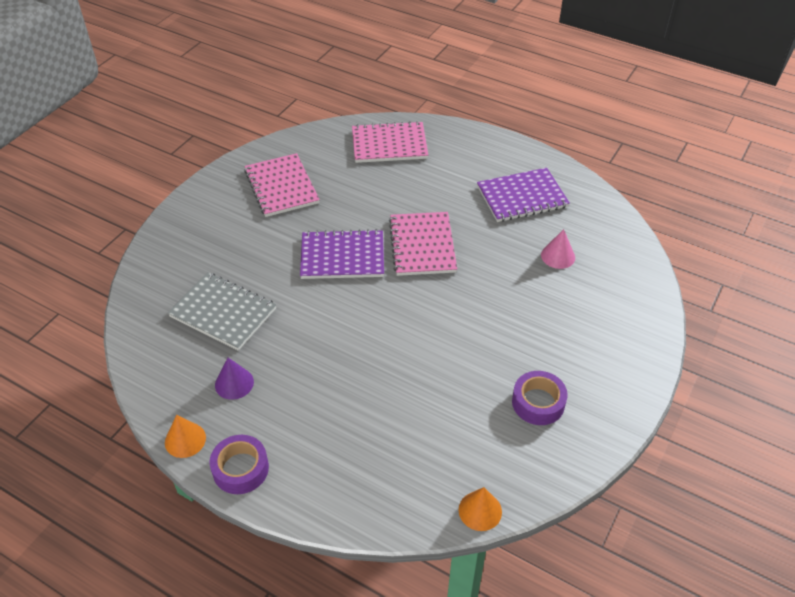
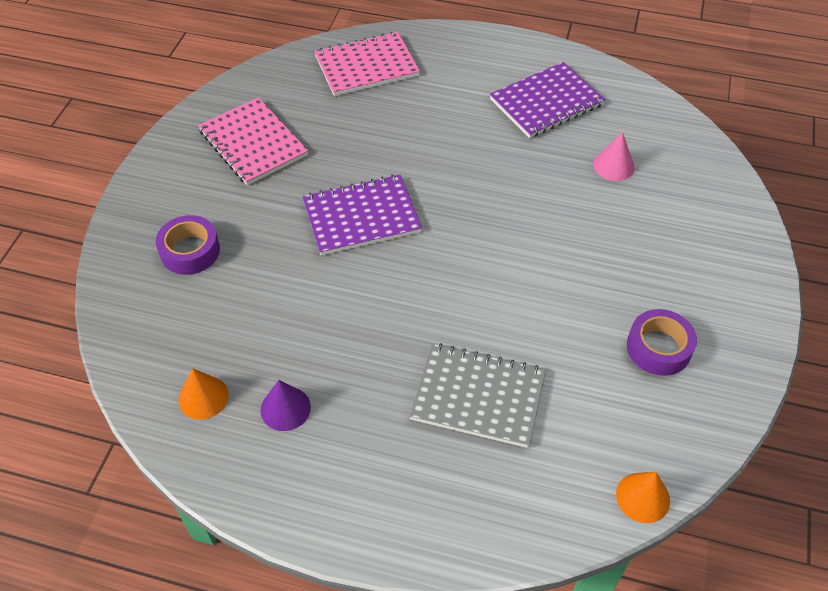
camera: 15 degrees left, 5 degrees up
orange cone [165,415,206,458] -> orange cone moved to [179,368,229,420]
grey notebook [168,272,276,351] -> grey notebook moved to [409,343,546,448]
purple tape [210,435,269,494] -> purple tape moved to [156,215,220,275]
pink notebook [389,212,457,276] -> none

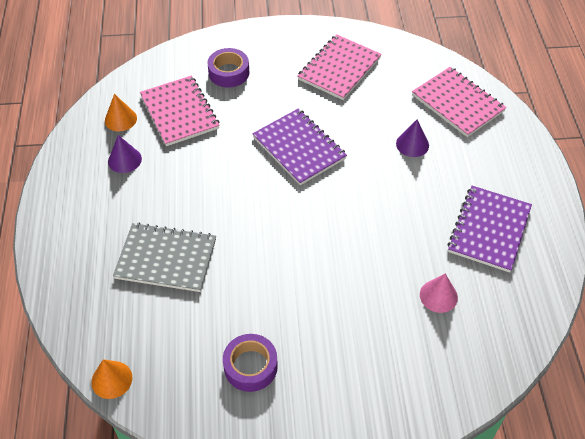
camera: 70 degrees right, 0 degrees up
grey notebook [409,343,546,448] -> grey notebook turned 75 degrees counterclockwise [113,223,216,292]
purple notebook [490,62,605,138] -> purple notebook turned 75 degrees clockwise [447,186,532,273]
none -> pink notebook [140,76,220,146]
none -> purple cone [396,119,429,157]

